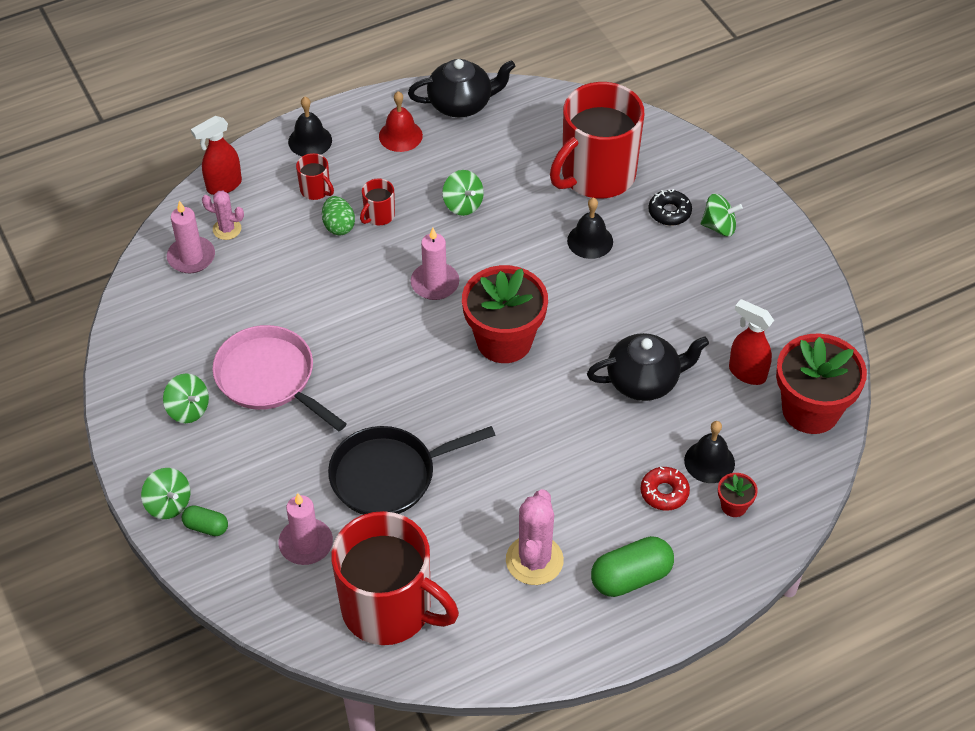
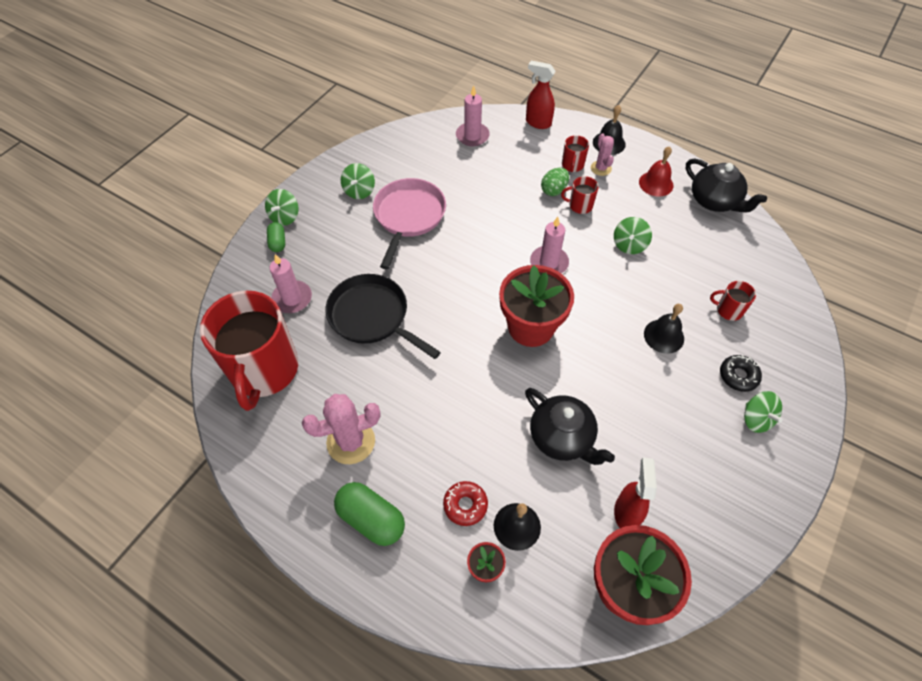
camera: 60 degrees right, 5 degrees up
pink cactus [202,190,244,240] -> pink cactus moved to [591,133,614,176]
red mug [550,82,644,199] -> red mug [710,281,756,321], size x0.40

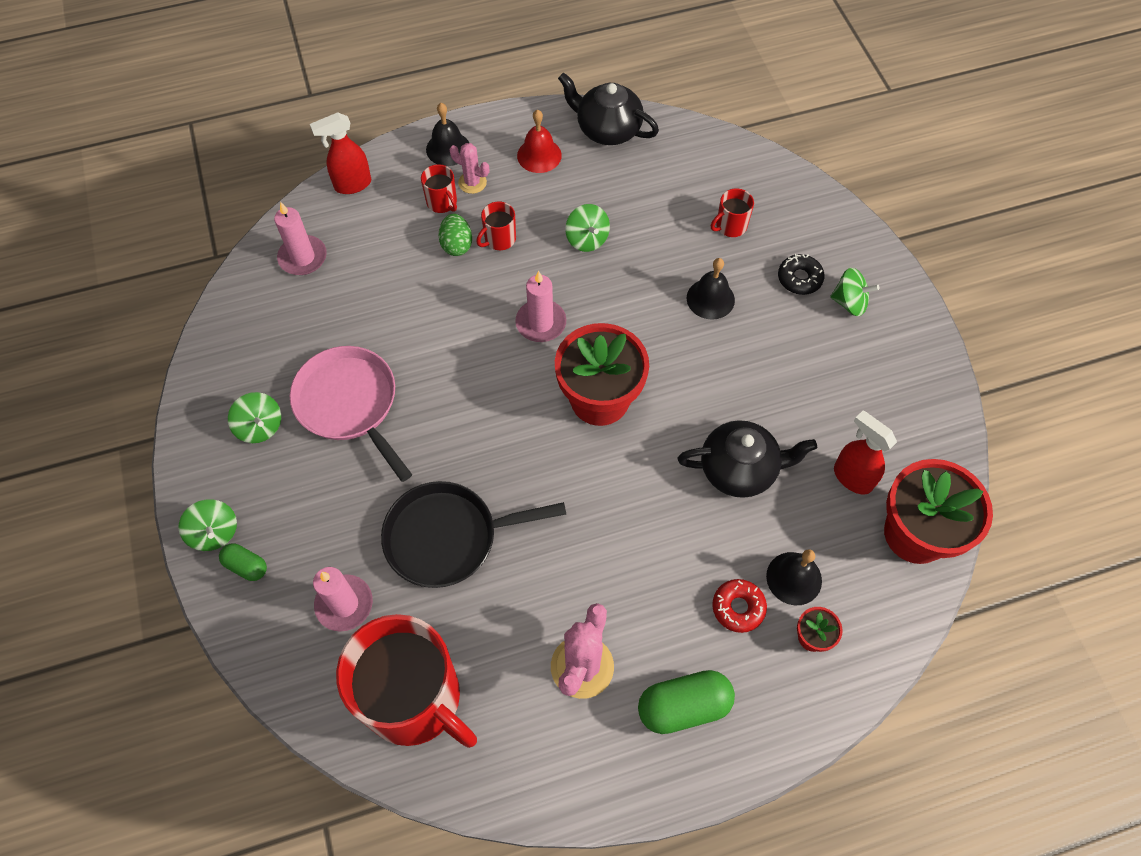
camera: 50 degrees left, 5 degrees up
black teapot [686,159,767,213] -> black teapot turned 150 degrees counterclockwise [558,73,659,145]

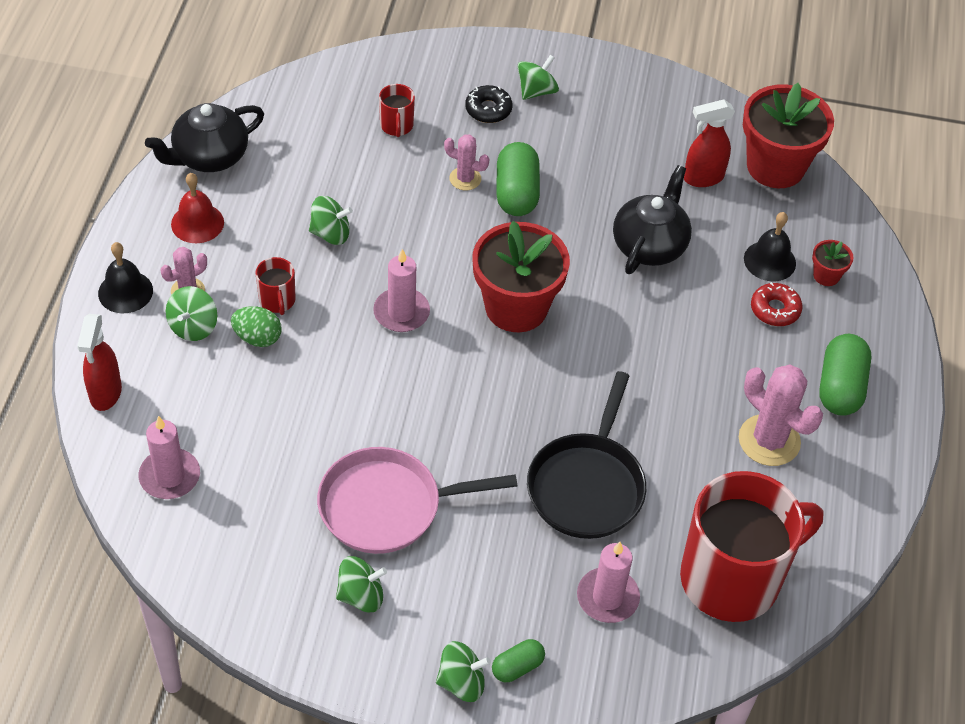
camera: 65 degrees left, 10 degrees down
red mug [421,164,457,213] -> green spinning top [166,286,217,341]
black bell [687,258,735,320] -> pink cactus [444,134,489,190]
none -> green capsule [496,142,540,216]

